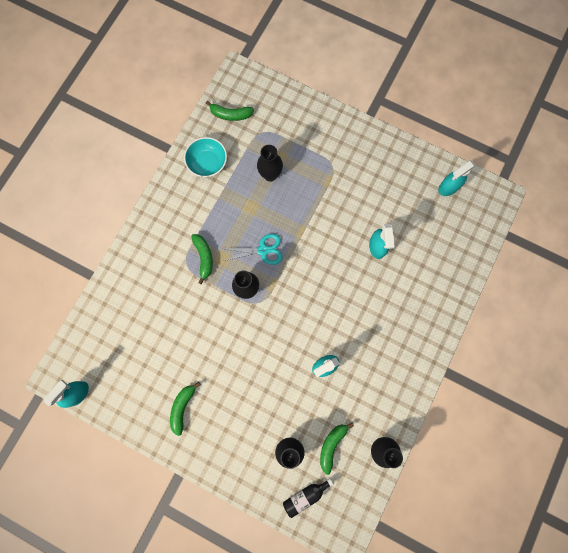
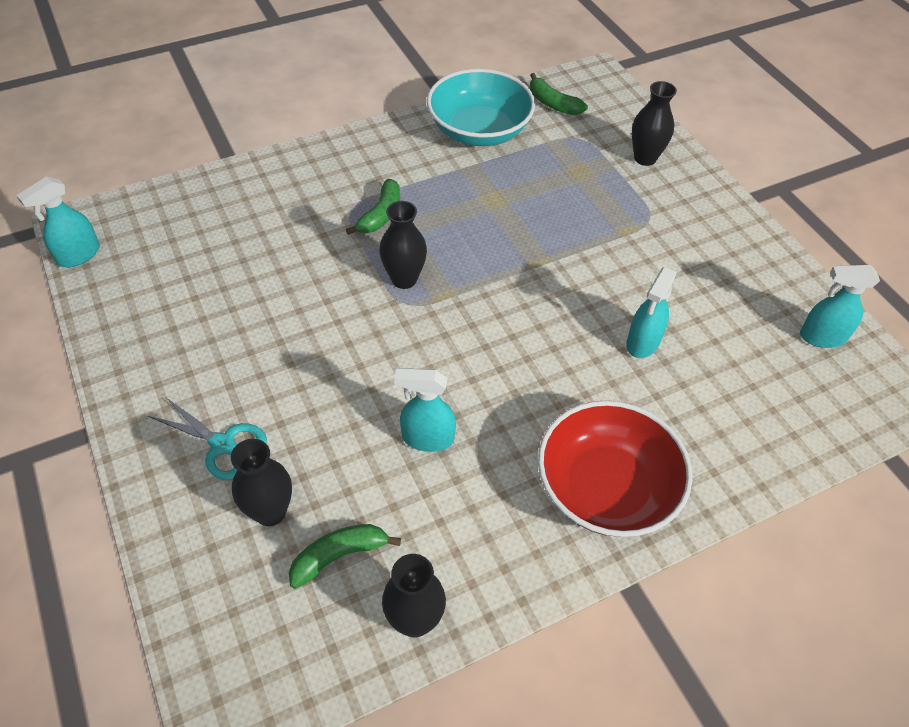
camera: 35 degrees right, 25 degrees down
turquoise spray bottle [44,380,89,408] -> turquoise spray bottle turned 150 degrees clockwise [16,176,100,267]
green banana [170,382,201,436] -> none
turquoise bowl [184,137,227,177] -> turquoise bowl [427,69,535,146], size x1.59
turquoise scissors [224,234,283,265] -> turquoise scissors moved to [148,398,267,481]
black vase [257,145,283,182] -> black vase moved to [632,81,677,166]
black bottle [283,478,334,518] -> none
none -> red bowl [538,400,693,537]

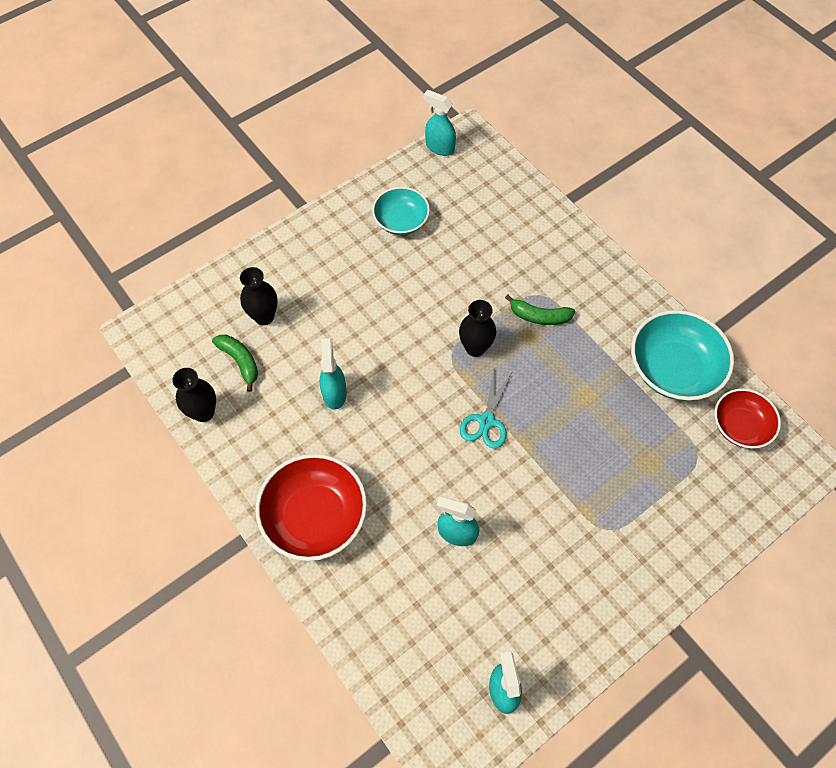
camera: 80 degrees right, 10 degrees up
turquoise scissors [148,398,267,481] -> turquoise scissors moved to [460,367,512,449]
green banana [530,73,588,115] -> red bowl [714,389,781,449]
black vase [632,81,677,166] -> none
none -> turquoise bowl [372,187,430,235]

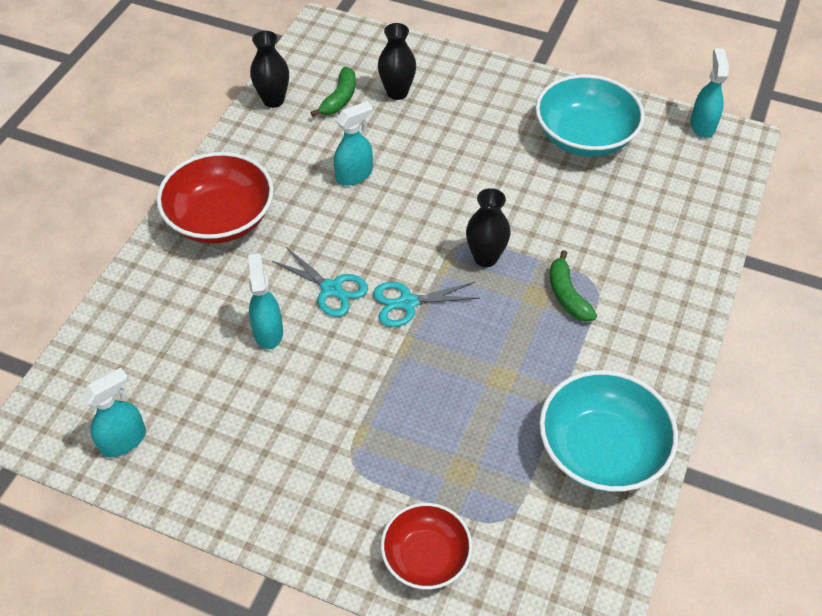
camera: 60 degrees right, 10 degrees down
turquoise bowl [372,187,430,235] -> turquoise bowl [535,74,645,157], size x1.59
red bowl [714,389,781,449] -> red bowl moved to [381,503,472,589]
none -> turquoise scissors [272,247,368,317]

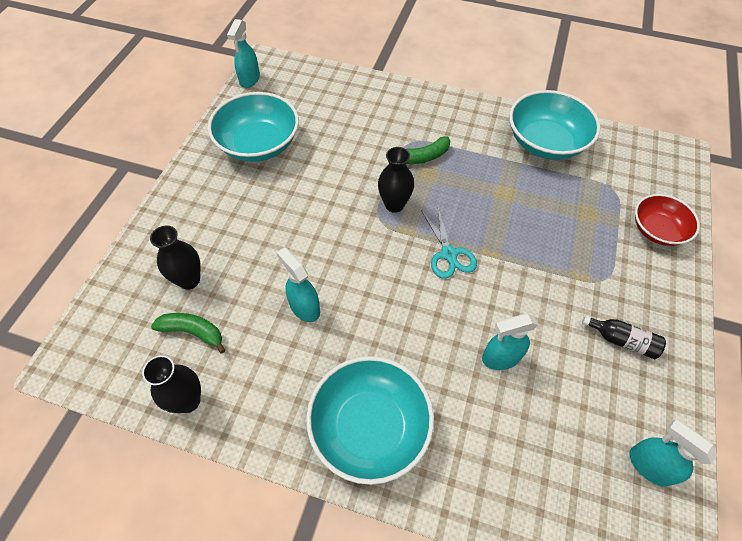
camera: 95 degrees left, 5 degrees up
red bowl [157,152,274,244] -> turquoise bowl [306,356,434,485]
turquoise scissors [272,247,368,317] -> none
turquoise spray bottle [690,48,729,138] -> turquoise spray bottle turned 75 degrees counterclockwise [227,19,260,88]
none -> black bottle [582,315,666,359]

